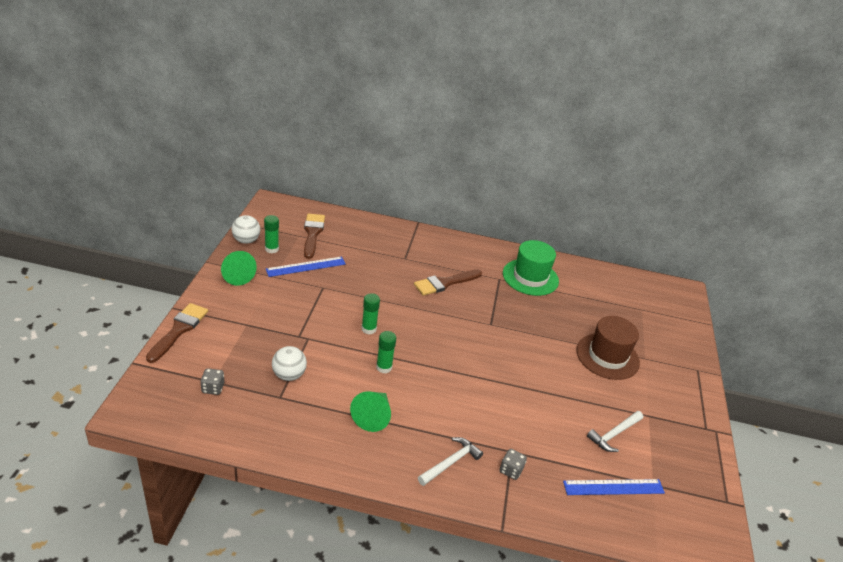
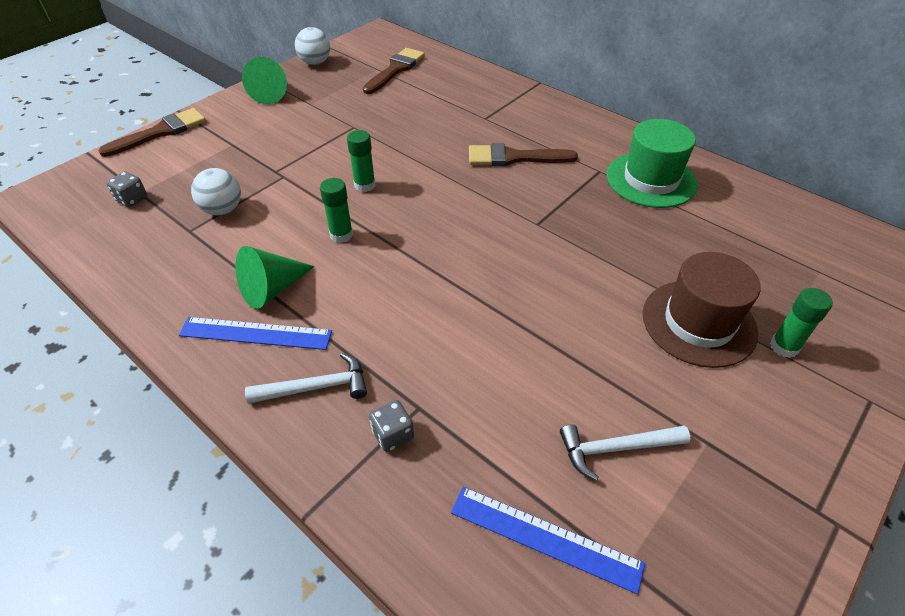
camera: 35 degrees right, 10 degrees up
green glue stick [264,215,279,253] -> green glue stick moved to [770,288,833,358]
blue ruler [266,257,346,277] -> blue ruler moved to [179,317,332,350]

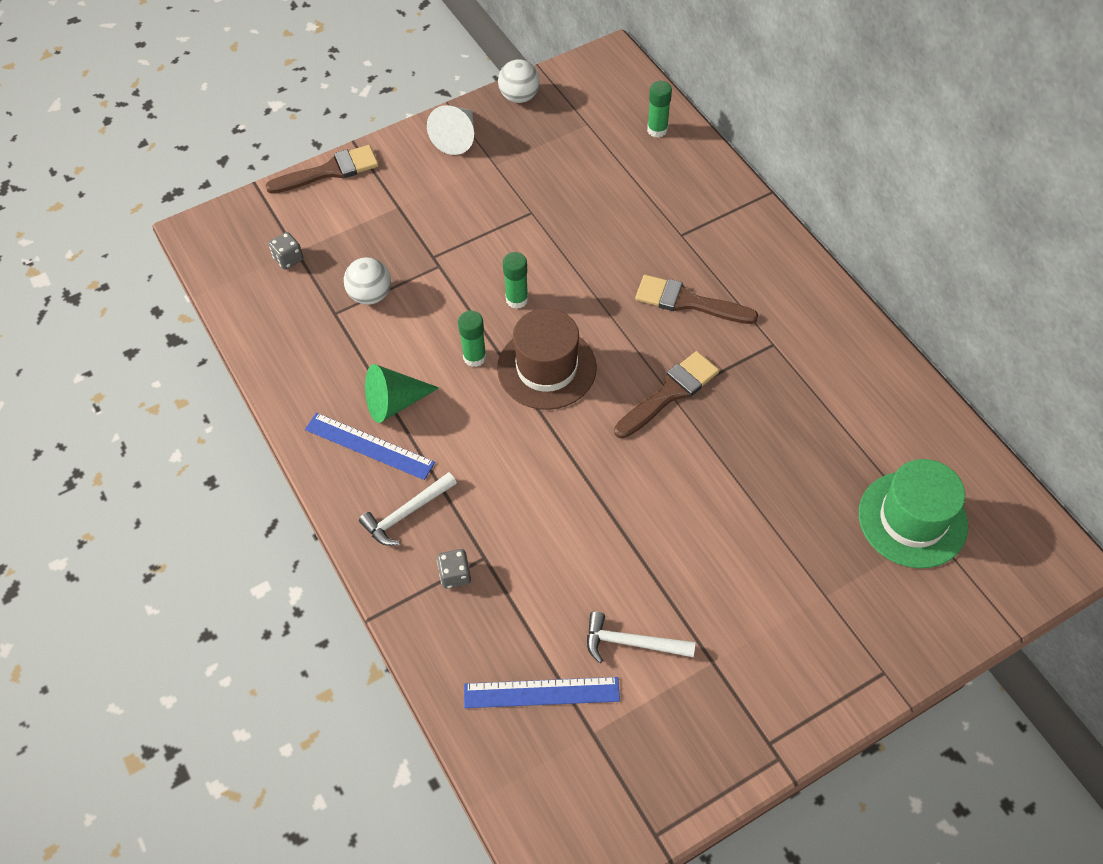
camera: 20 degrees right, 10 degrees up
green cone [242,57,287,104] -> white cone [427,105,474,155]
white hammer [245,353,367,404] -> white hammer turned 135 degrees clockwise [359,472,457,546]
brown brush [363,48,425,94] -> brown brush moved to [614,351,719,439]
blue ruler [451,487,645,594] -> blue ruler turned 45 degrees counterclockwise [464,677,620,708]
green hat [607,119,698,208] -> green hat moved to [859,459,968,568]
brown hat [643,252,761,368] -> brown hat moved to [497,308,597,410]
green glue stick [770,288,833,358] -> green glue stick moved to [647,81,672,138]

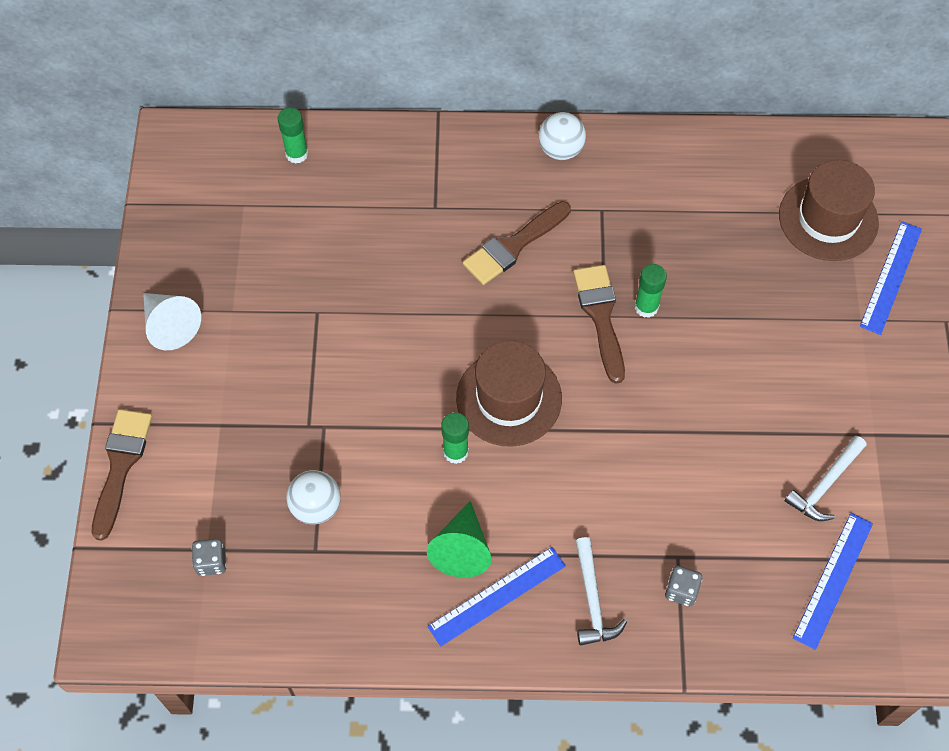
camera: 60 degrees left, 5 degrees up
white ball [498,59,540,103] -> white ball moved to [539,112,586,160]
green glue stick [503,252,528,309] -> green glue stick moved to [635,264,667,318]
green hat [859,459,968,568] -> brown hat [779,160,879,261]
none -> blue ruler [860,221,922,335]

